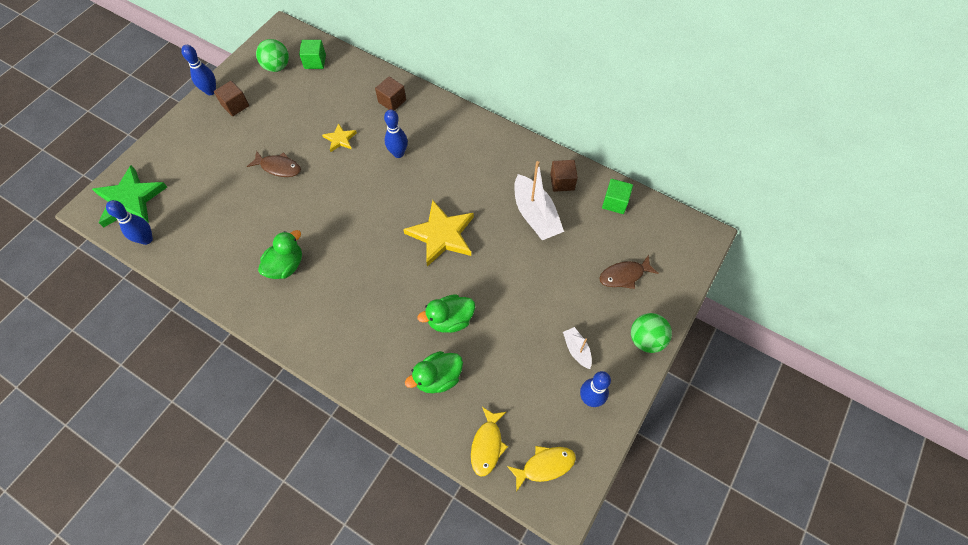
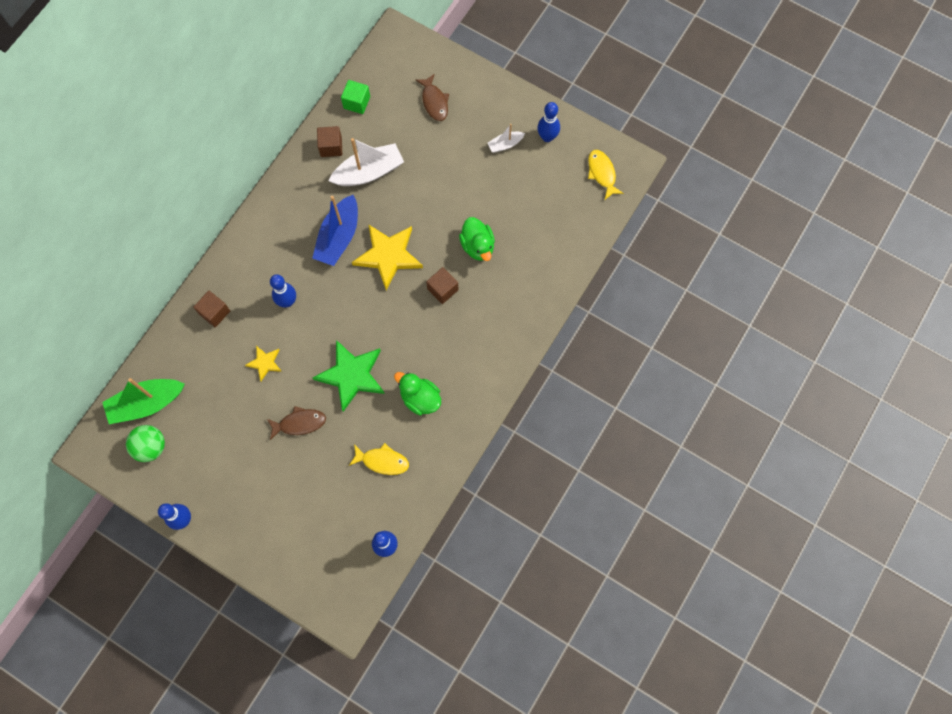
camera: 90 degrees left, 10 degrees up
green star [92,165,167,227] -> green star moved to [313,340,385,412]
brown cube [214,81,249,116] -> brown cube moved to [426,267,459,304]
brown fish [247,150,301,177] -> brown fish turned 60 degrees clockwise [267,406,326,440]
green cube [299,40,326,69] -> green boat [102,378,185,424]
green duck [405,351,463,393] -> none
yellow fish [471,407,508,477] -> yellow fish moved to [349,443,409,475]
green ball [631,313,672,353] -> none
none -> blue boat [312,195,358,266]

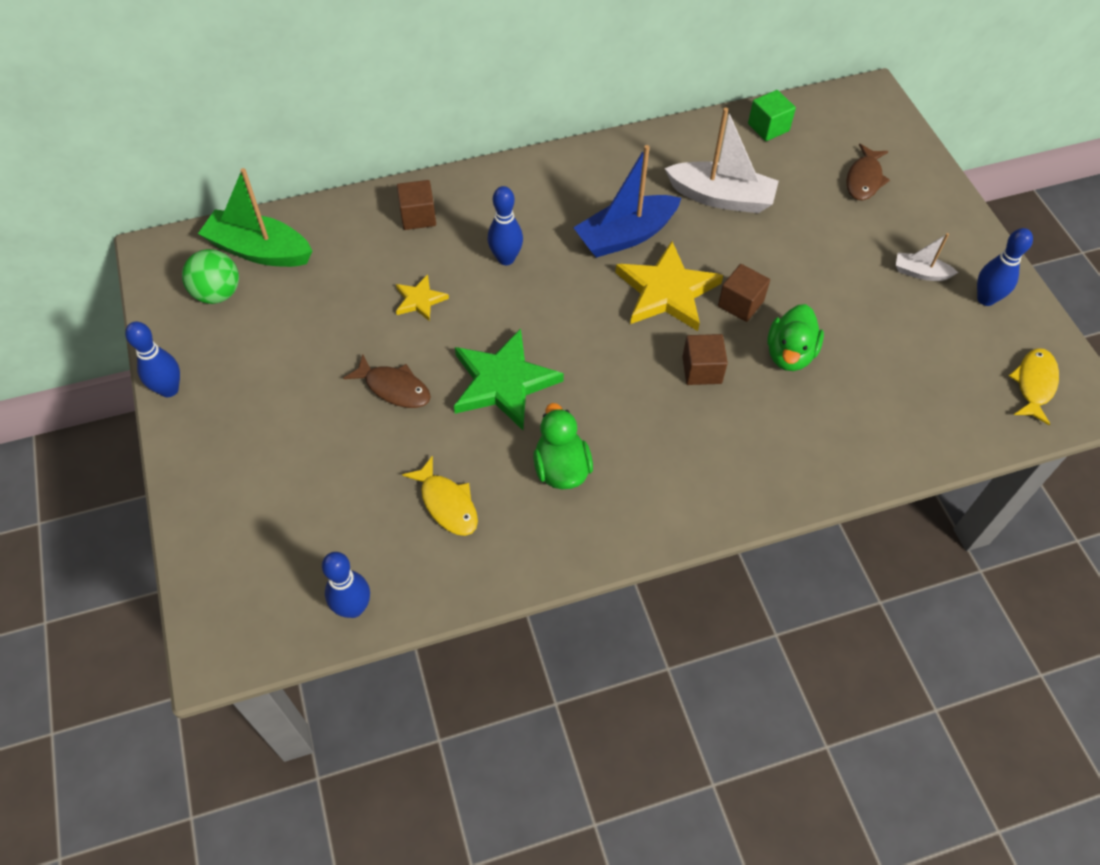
camera: 40 degrees right, 15 degrees down
brown cube [317,126,342,157] -> brown cube moved to [718,264,770,322]

